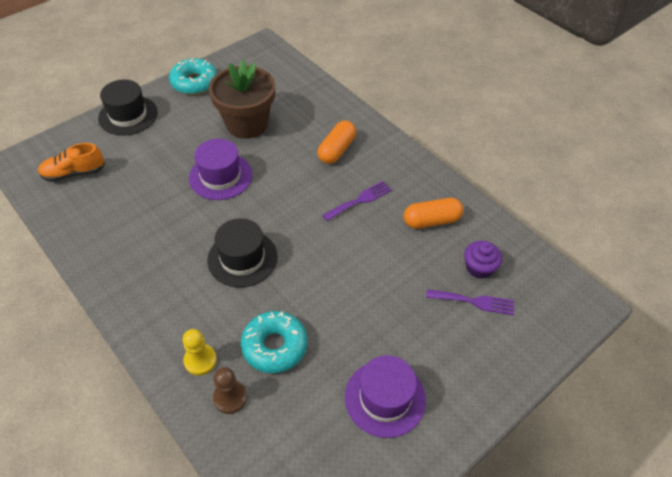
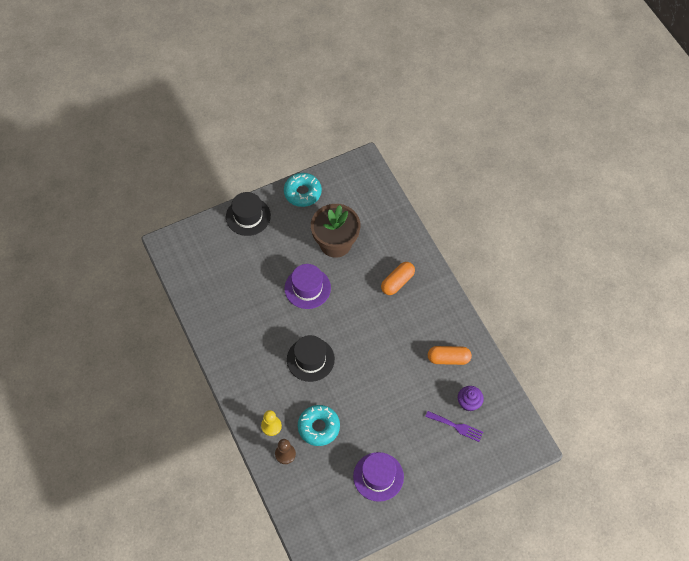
camera: 15 degrees right, 10 degrees up
orange shoe [38,143,105,182] -> none
purple fork [322,181,392,221] -> none

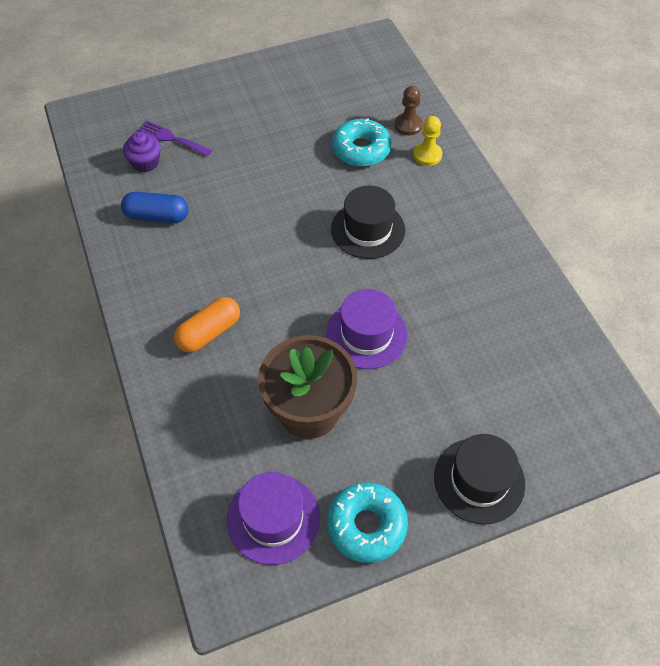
camera: 175 degrees left, 5 degrees down
purple hat [353,452,404,502] -> purple hat moved to [227,472,320,565]
orange capsule [428,346,472,365] -> blue capsule [121,192,189,223]

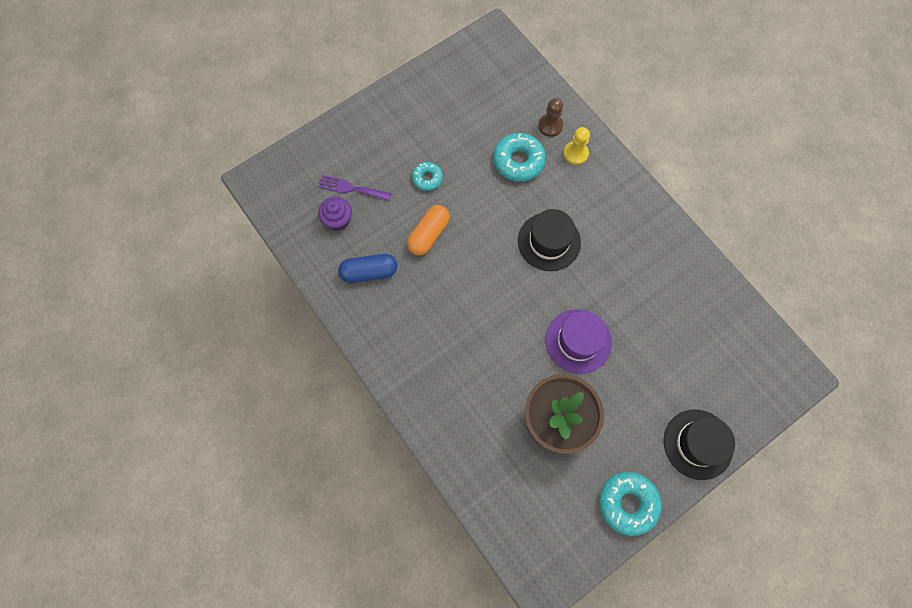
camera: 15 degrees left, 15 degrees up
orange capsule [174,297,240,353] -> orange capsule moved to [407,205,450,256]
purple hat [227,472,320,565] -> none
none -> turquoise donut [412,162,443,191]

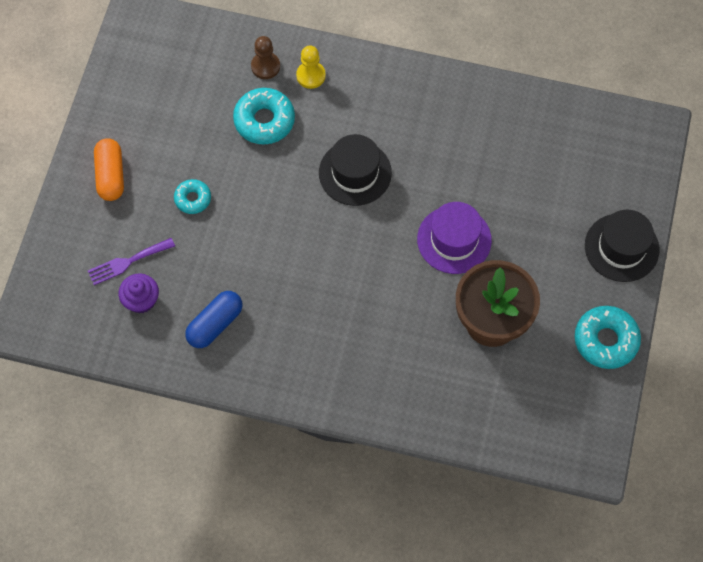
camera: 40 degrees left, 5 degrees down
orange capsule [407,205,450,256] -> orange capsule moved to [94,138,124,201]

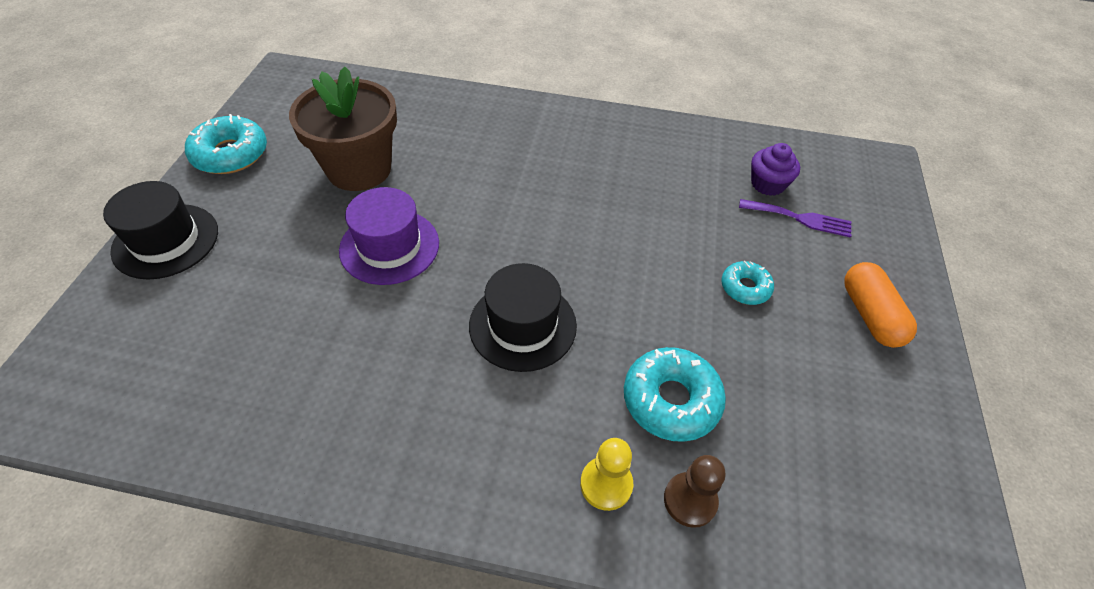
camera: 175 degrees right, 15 degrees down
purple fork [88,238,175,285] -> purple fork turned 45 degrees clockwise [739,199,851,238]
blue capsule [185,291,242,348] -> none

